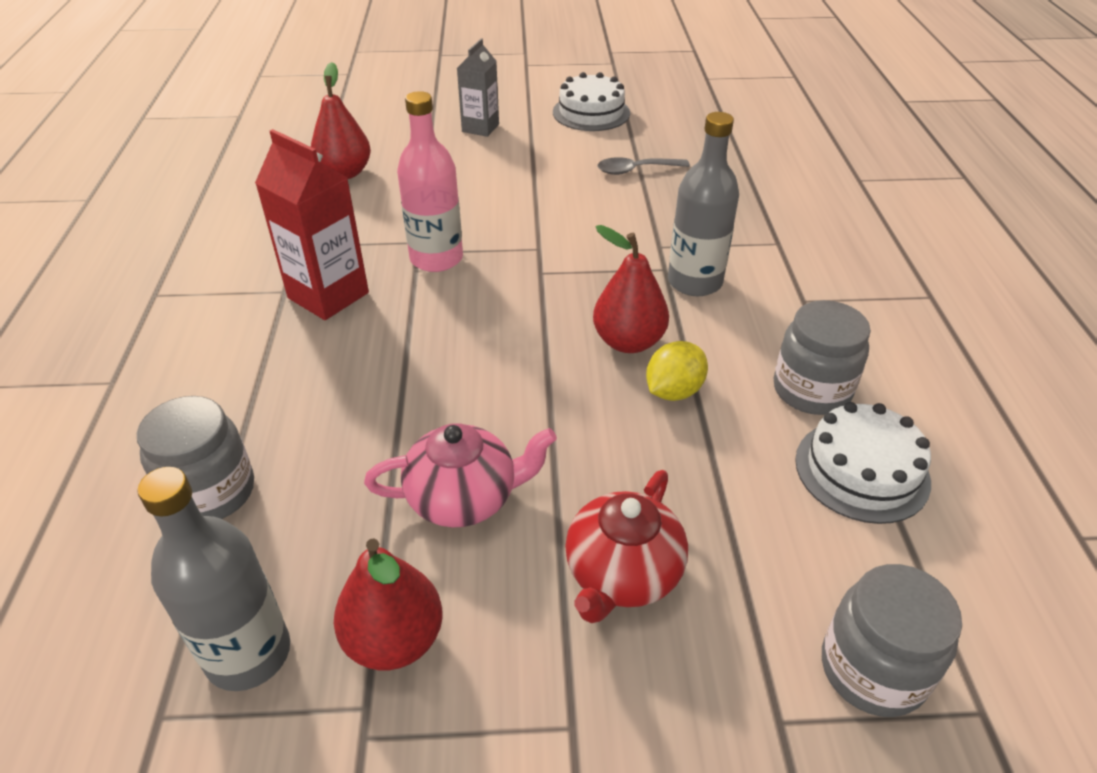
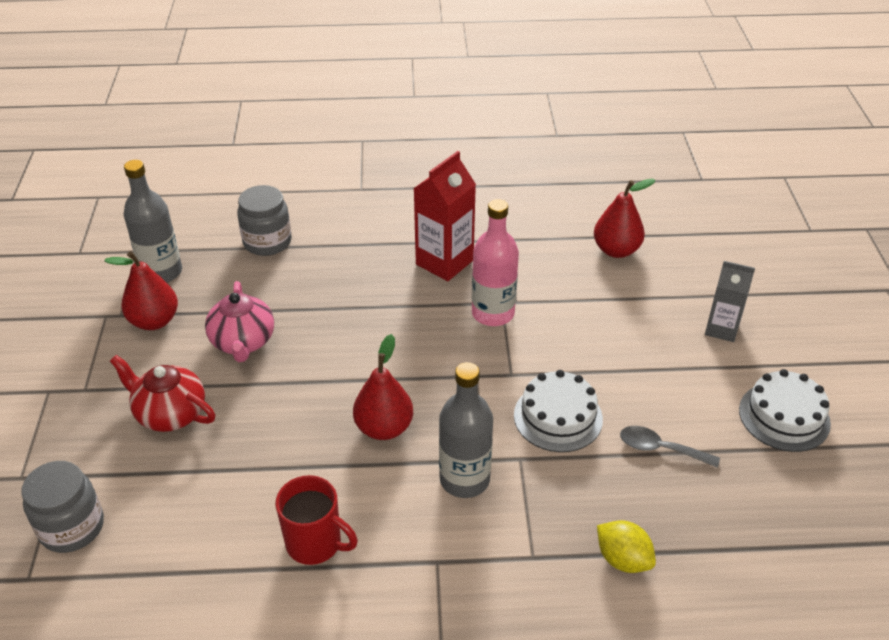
camera: 90 degrees right, 0 degrees up
grey spoon [597,157,690,175] -> grey spoon turned 60 degrees counterclockwise [620,426,720,468]
yellow lemon [646,341,708,401] -> yellow lemon moved to [597,520,656,573]
grey jar [774,300,871,415] -> red mug [275,475,358,565]
white cake [795,402,931,524] -> white cake moved to [514,370,603,452]

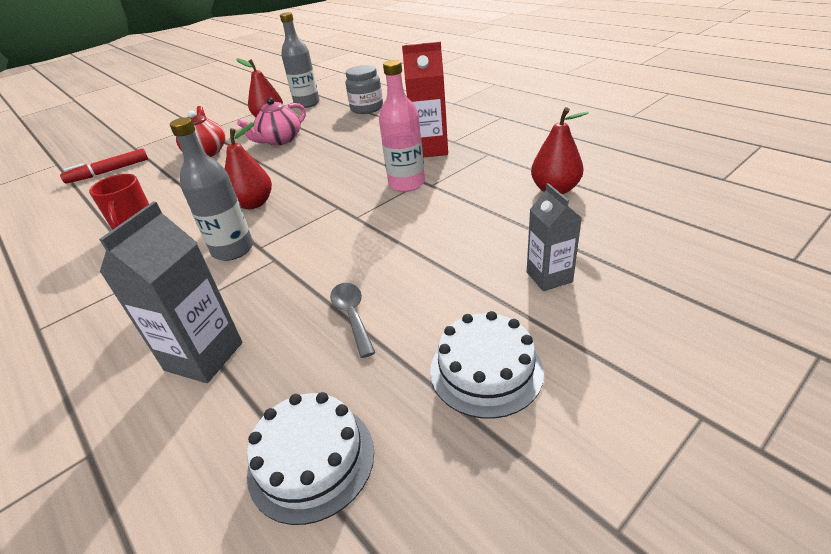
camera: 55 degrees right, 5 degrees down
grey jar [21,461,104,553] -> red marker [60,148,148,184]
white cake [514,370,603,452] -> white cake moved to [247,392,374,525]
yellow lemon [597,520,656,573] -> grey carton [99,202,243,383]

